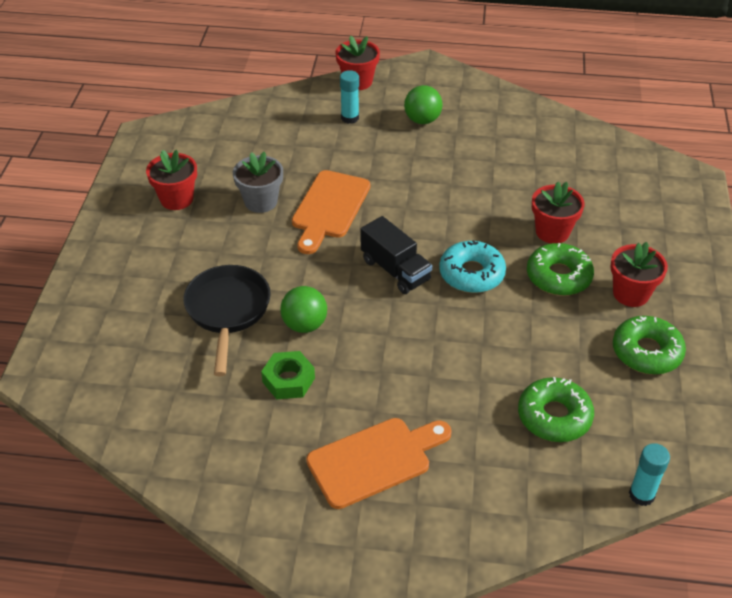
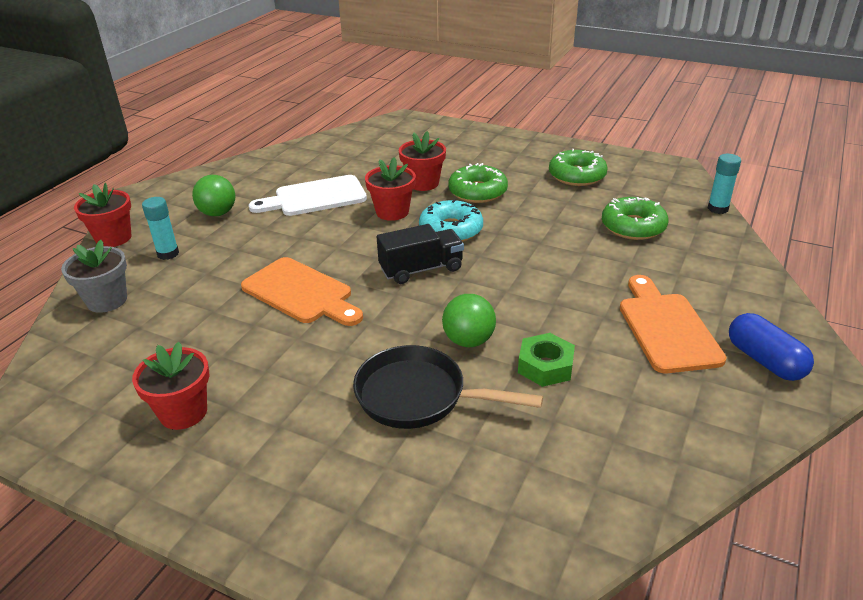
camera: 70 degrees left, 10 degrees down
grey flower pot [233,152,283,213] -> grey flower pot moved to [61,240,127,313]
red flower pot [610,242,668,307] -> red flower pot moved to [365,157,416,221]
none -> white cutting board [249,175,367,216]
none -> blue capsule [729,313,814,381]

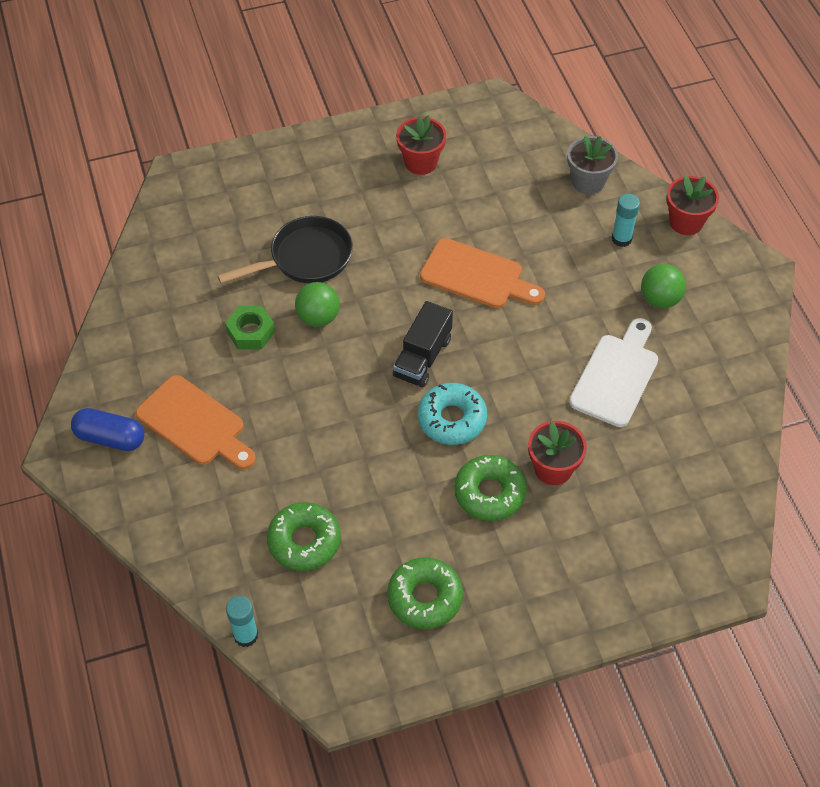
camera: 135 degrees right, 20 degrees up
orange cutting board [241,257,363,326] -> orange cutting board turned 150 degrees counterclockwise [420,238,545,308]
red flower pot [365,157,416,221] -> none

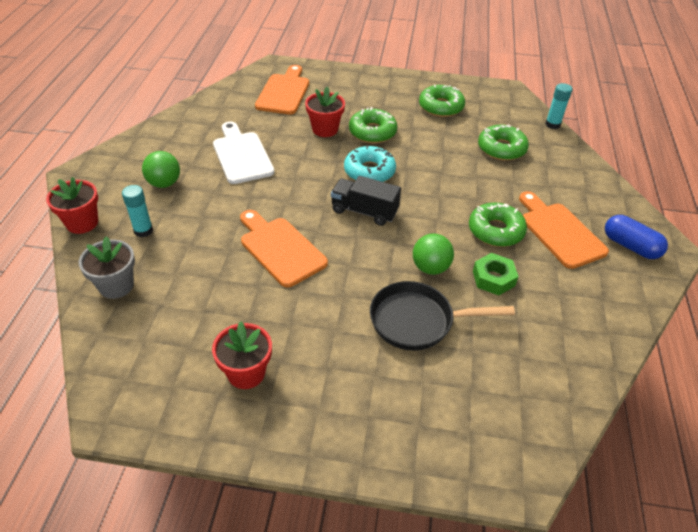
camera: 155 degrees left, 10 degrees down
black truck [393,301,453,387] -> black truck turned 120 degrees counterclockwise [331,176,401,226]
white cutting board [569,318,658,427] -> white cutting board turned 105 degrees clockwise [213,122,274,184]
none -> orange cutting board [255,65,309,115]
none -> green donut [469,202,527,247]

